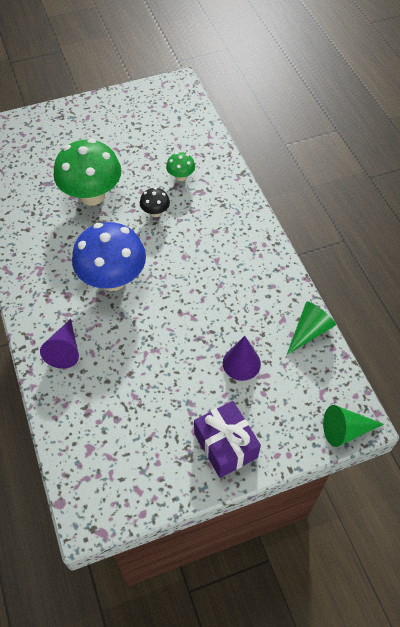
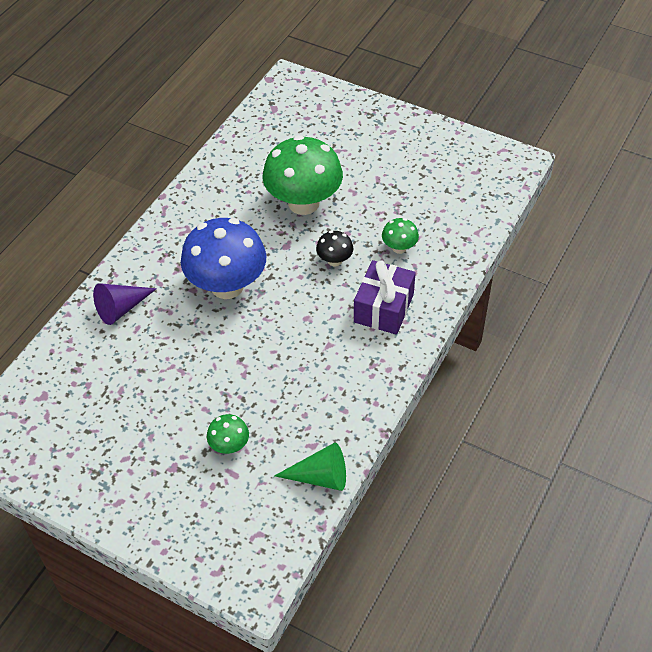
camera: 50 degrees right, 5 degrees down
purple gift [194,401,261,478] -> purple gift moved to [354,260,416,335]
purple cone [223,336,261,381] -> green mushroom [207,414,249,454]
green cone [323,405,384,447] -> none

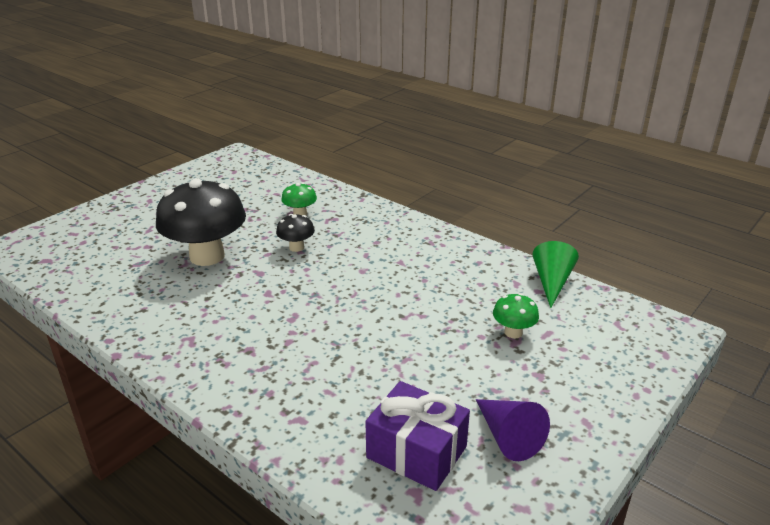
camera: 80 degrees left, 20 degrees down
purple cone [93,283,157,325] -> purple cone moved to [476,399,550,461]
blue mushroom [181,218,266,299] -> none
green mushroom [263,135,343,215] -> black mushroom [156,178,246,266]
purple gift [354,260,416,335] -> purple gift moved to [365,381,470,491]

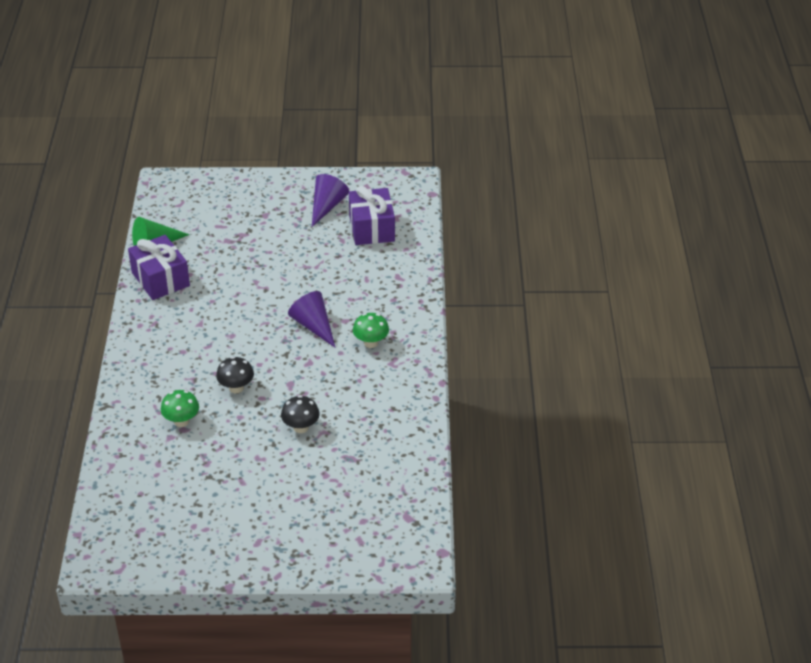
camera: 130 degrees left, 10 degrees up
black mushroom [156,178,246,266] -> black mushroom [281,395,320,433], size x0.45
green mushroom [493,293,539,338] -> green mushroom moved to [353,313,389,348]
none -> purple gift [128,235,190,300]
none -> purple cone [288,291,336,348]

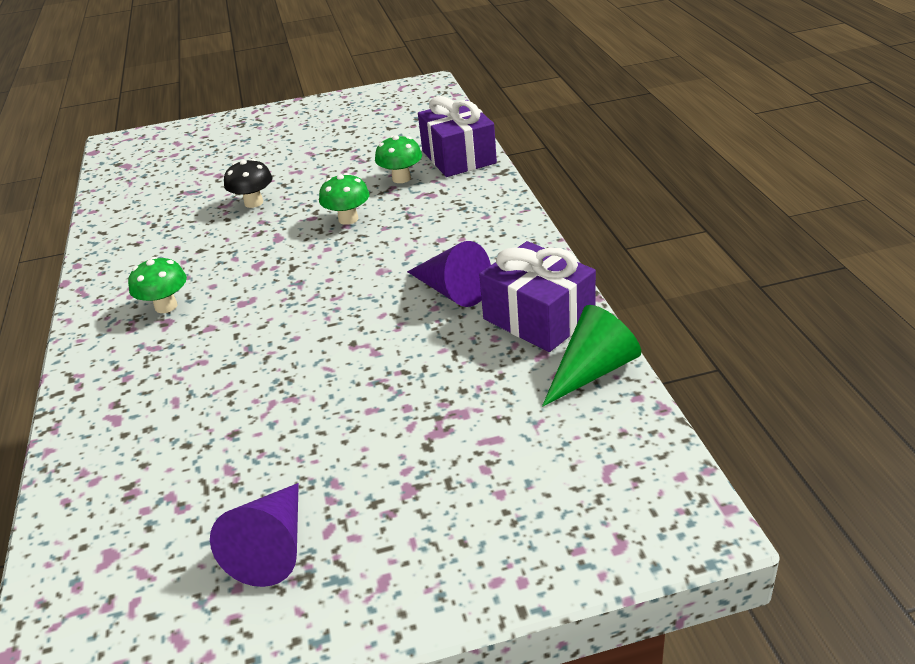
camera: 170 degrees right, 5 degrees down
black mushroom [216,356,254,393] -> green mushroom [319,173,369,225]
purple cone [288,291,336,348] -> purple cone moved to [407,241,491,307]
purple gift [349,186,395,245] -> purple gift moved to [418,96,497,177]

